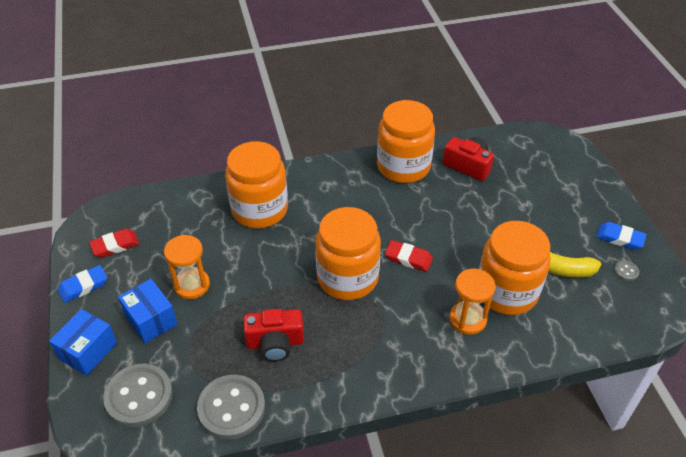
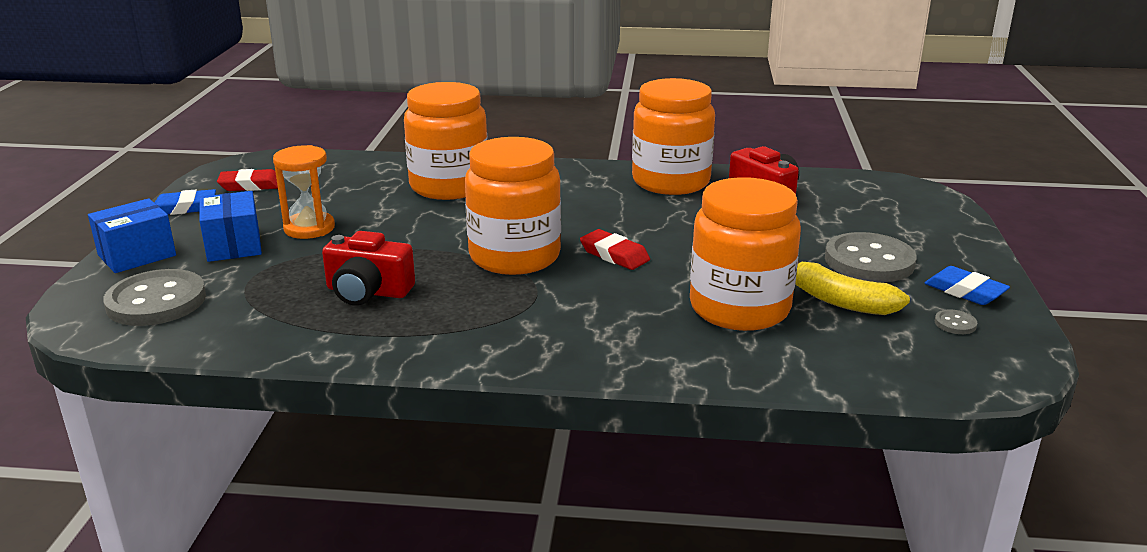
camera: 20 degrees right, 20 degrees down
grey button [197,375,265,440] -> grey button moved to [825,232,917,282]
orange hourglass [449,269,496,335] -> none

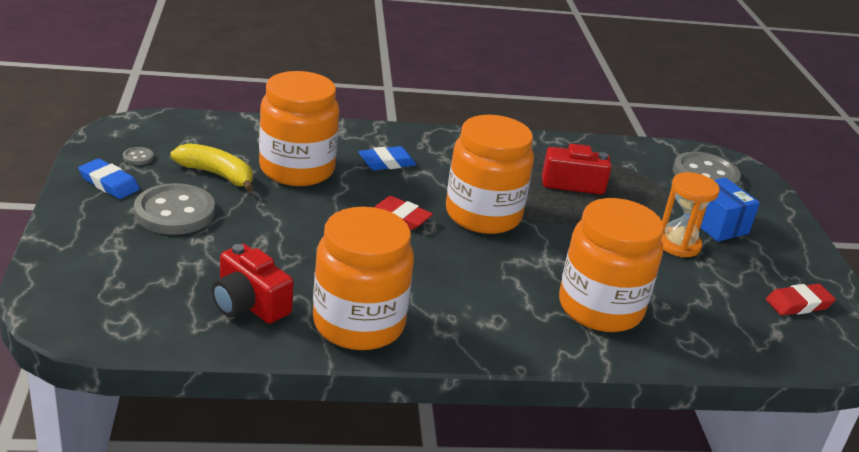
camera: 165 degrees right, 5 degrees up
blue box [88,198,176,273] -> none
blue eraser [154,189,216,215] -> blue eraser moved to [358,146,416,170]

